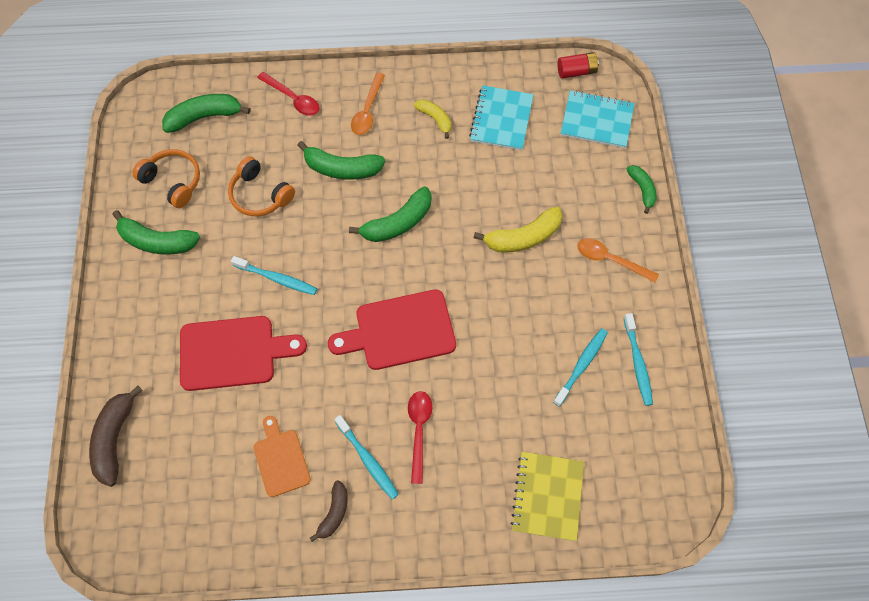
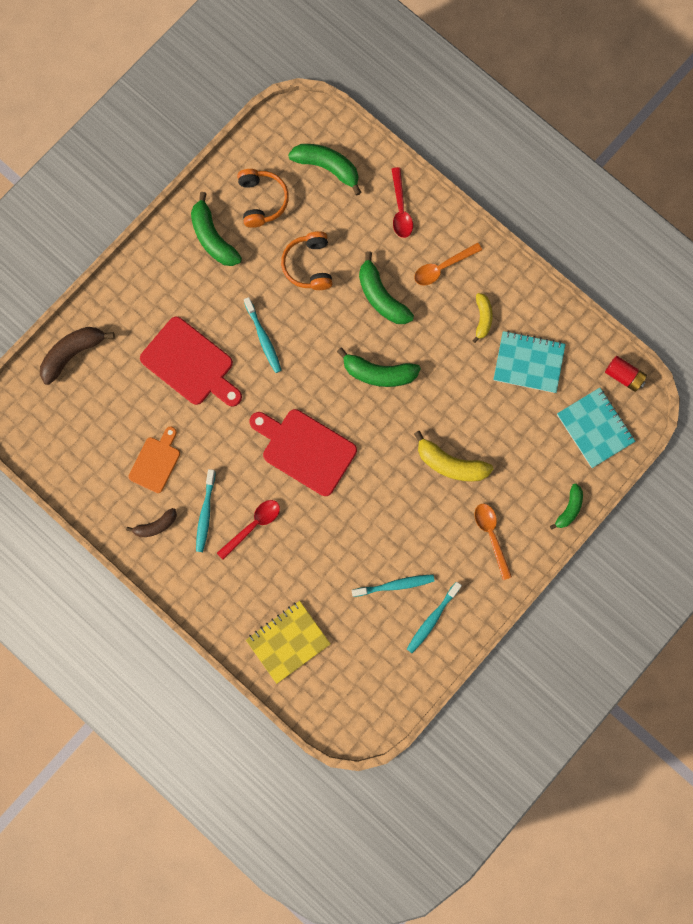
camera: 45 degrees right, 15 degrees up
turquoise notebook [469,85,534,151] -> turquoise notebook turned 45 degrees clockwise [493,331,566,393]

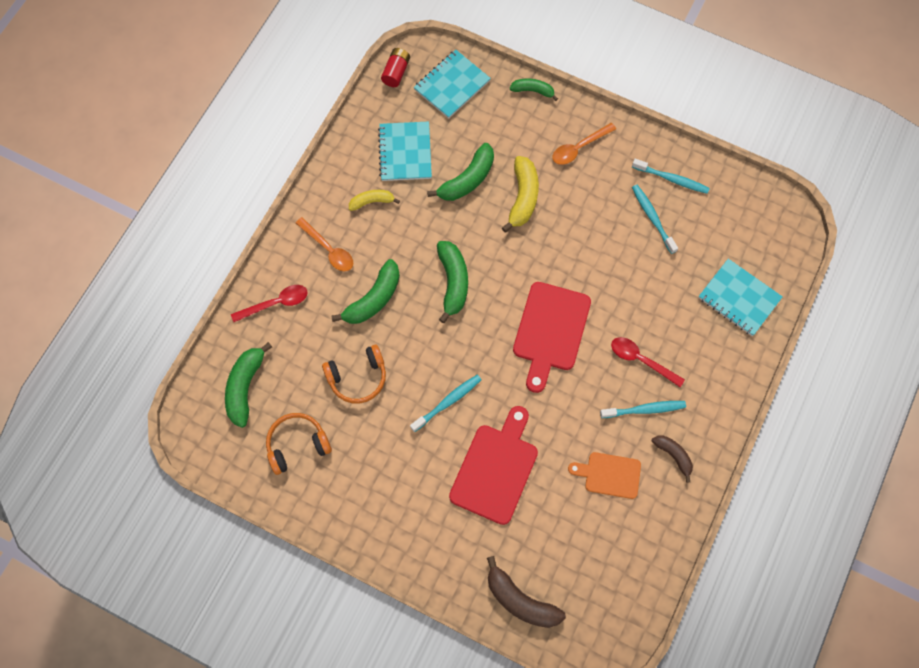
camera: 105 degrees left, 10 degrees down
green banana [191,192,242,266] -> green banana moved to [427,143,494,201]
yellow notebook [246,601,330,684] -> turquoise notebook [698,259,783,336]

